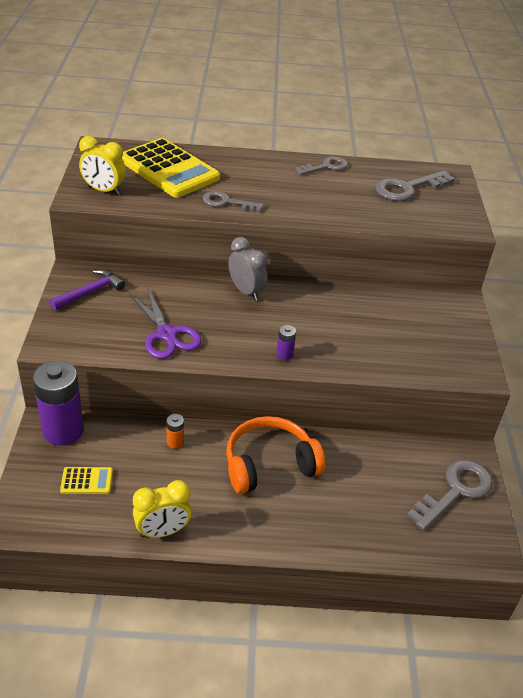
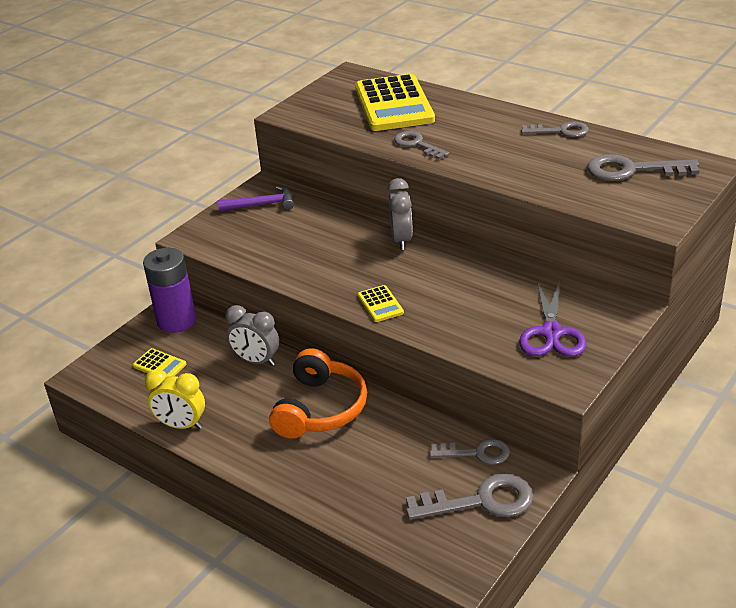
camera: 40 degrees right, 5 degrees down
yellow clock [79,136,126,195] -> none
purple scissors [130,288,202,359] -> purple scissors moved to [519,280,586,357]
orange battery [166,414,184,449] -> grey clock [226,305,279,366]
orange headphones [226,416,326,494] -> orange headphones turned 90 degrees clockwise [269,348,367,439]
purple battery [276,325,296,360] -> yellow calculator [357,285,404,322]
none -> grey key [430,439,510,465]

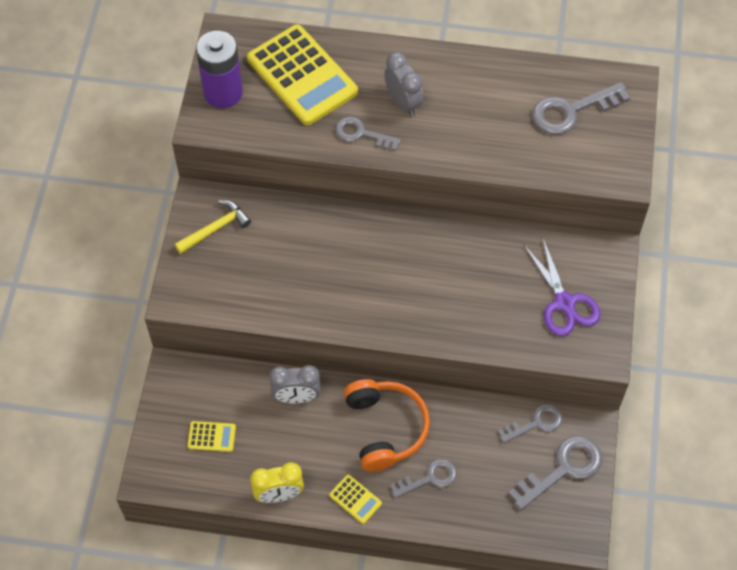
camera: 30 degrees left, 25 degrees up
purple battery [143,248,196,333] -> purple battery moved to [196,31,243,108]
purple hammer [218,186,294,212] -> yellow hammer [174,200,251,254]
yellow calculator [357,285,404,322] -> yellow calculator moved to [329,475,382,524]
grey clock [387,178,413,250] -> grey clock moved to [384,52,423,116]
grey key [521,121,589,137] -> grey key moved to [390,459,457,498]

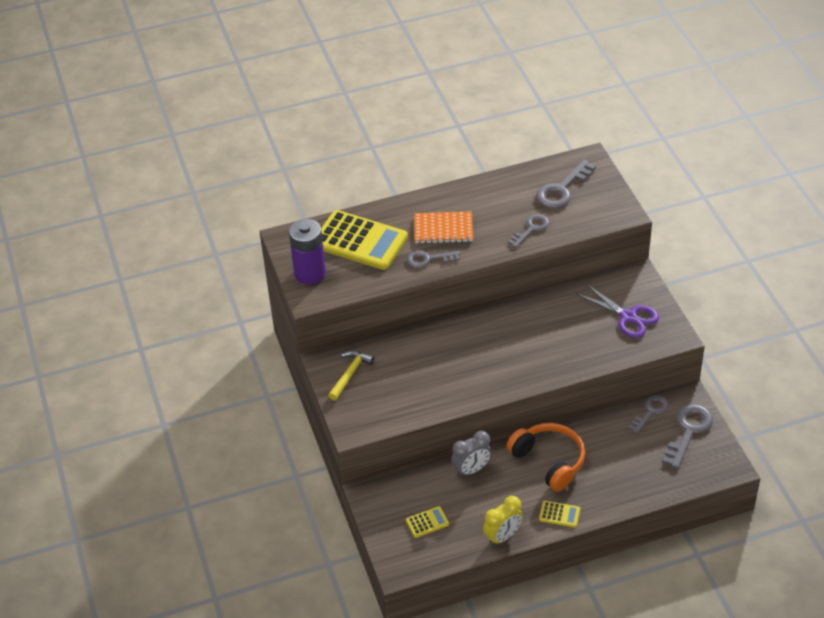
camera: 25 degrees left, 15 degrees down
grey clock [384,52,423,116] -> orange notebook [414,212,473,244]
grey key [390,459,457,498] -> grey key moved to [508,214,549,248]

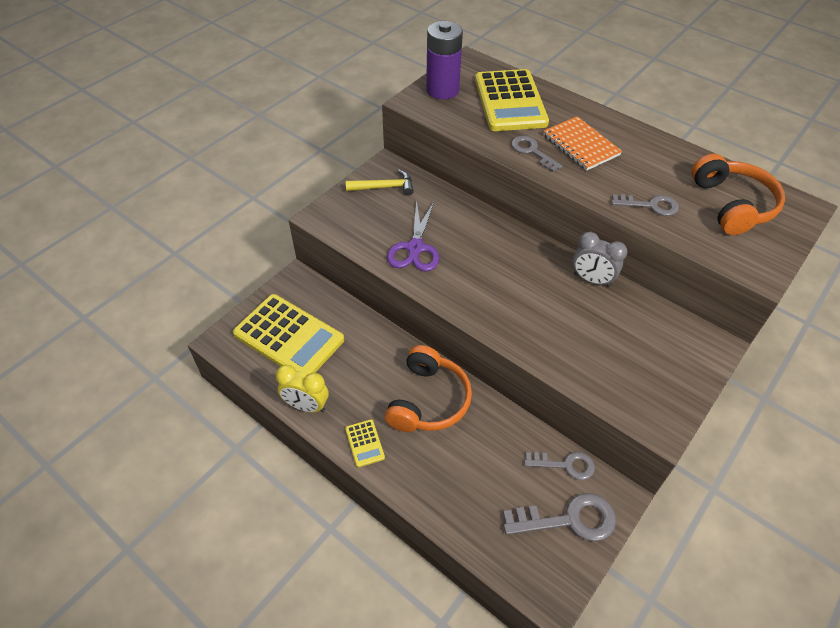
camera: 55 degrees right, 5 degrees up
yellow calculator [406,506,449,538] -> yellow calculator [233,294,344,374], size x2.36
grey clock [451,431,492,477] -> grey clock moved to [573,232,628,287]
grey key [536,159,596,209] -> orange headphones [691,154,785,235]
purple scissors [577,284,659,338] -> purple scissors moved to [387,200,439,272]

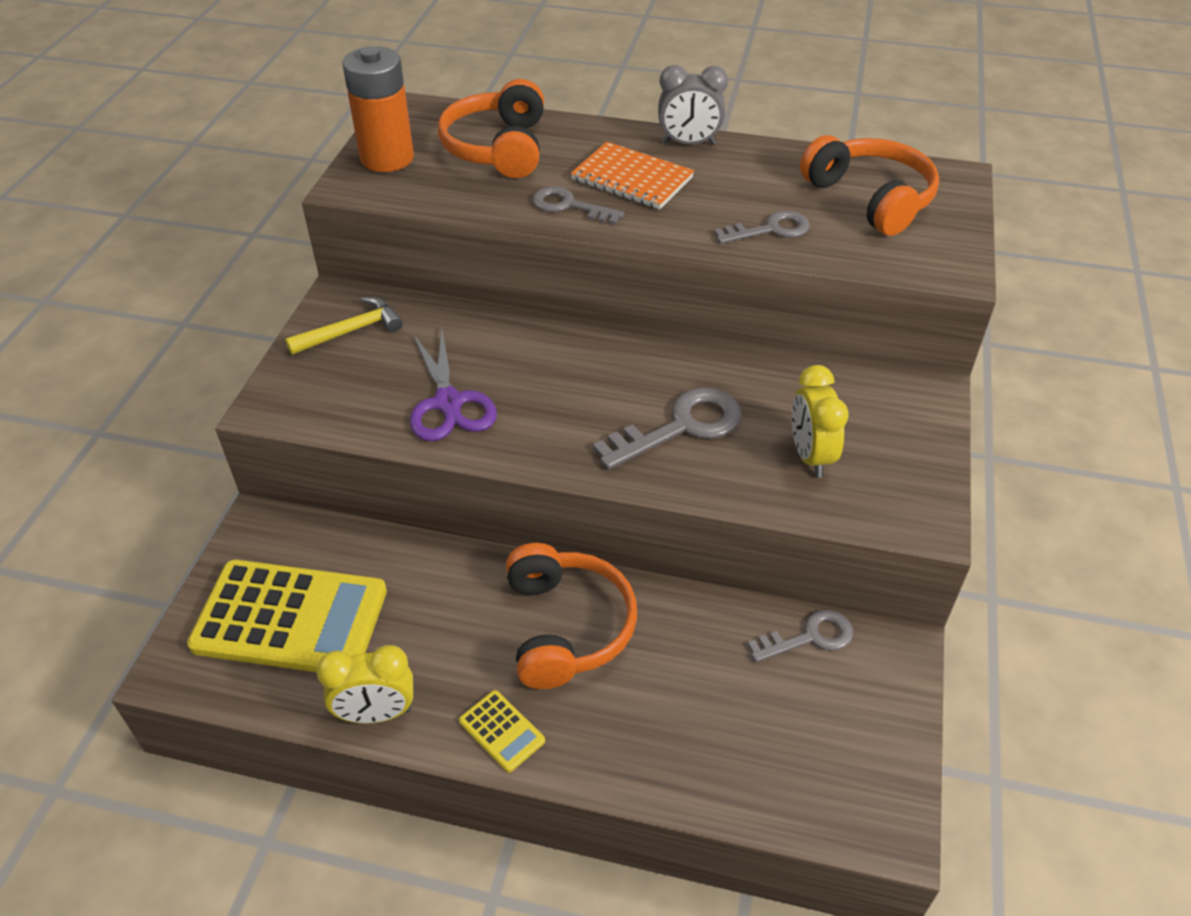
camera: 25 degrees left, 5 degrees down
purple battery [426,21,463,99] -> orange battery [343,46,414,172]
yellow calculator [475,69,549,131] -> orange headphones [438,79,544,178]
grey key [503,493,616,542] -> grey key moved to [593,388,742,470]
grey clock [573,232,628,287] -> grey clock moved to [658,65,728,145]
none -> yellow clock [792,365,849,477]

